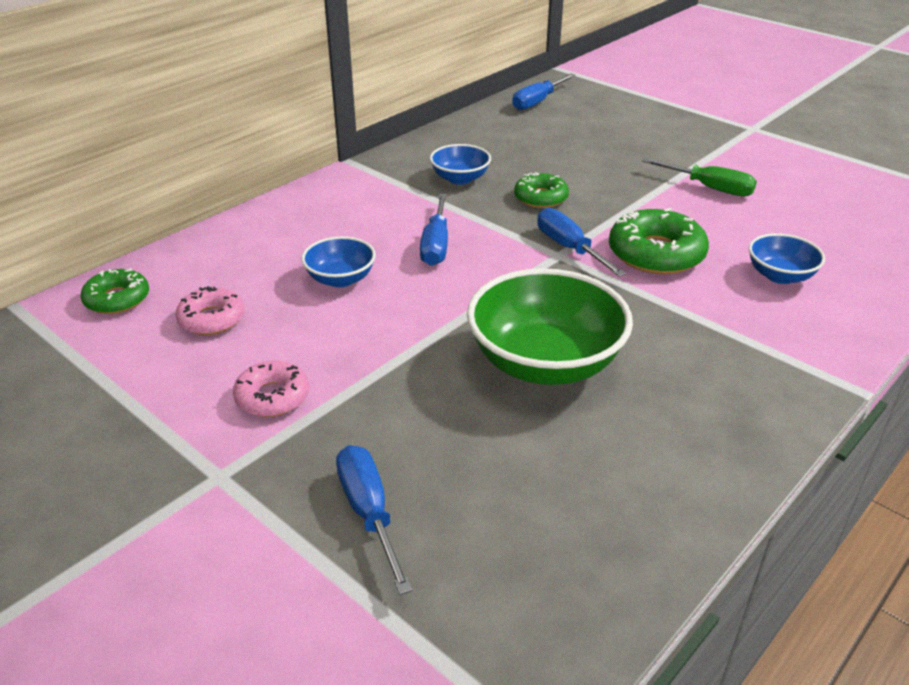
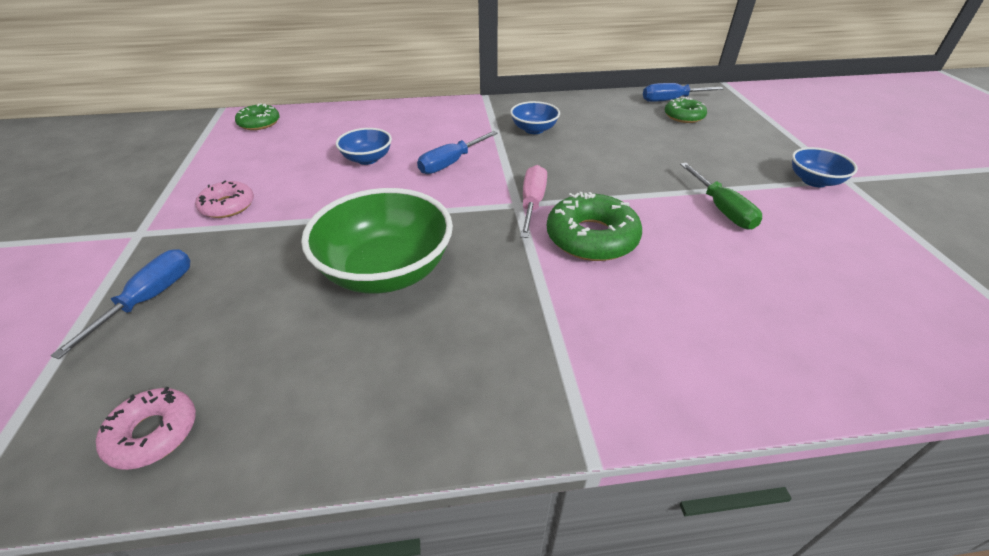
camera: 40 degrees right, 5 degrees up
pink donut [175,286,245,335] -> pink donut moved to [96,387,196,470]
green donut [514,172,569,208] -> green donut moved to [665,97,707,123]
blue screwdriver [537,208,626,277] -> pink screwdriver [520,165,547,238]
blue bowl [749,233,825,284] -> blue bowl moved to [792,147,858,187]

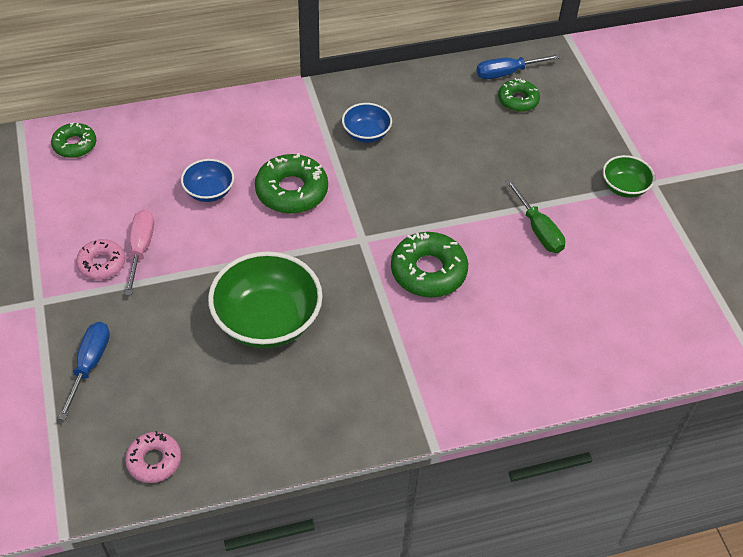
camera: 10 degrees left, 10 degrees up
blue screwdriver [417,131,498,174] -> green donut [255,153,328,214]
pink screwdriver [520,165,547,238] -> pink screwdriver moved to [125,210,154,295]
blue bowl [792,147,858,187] -> green bowl [603,155,655,198]

